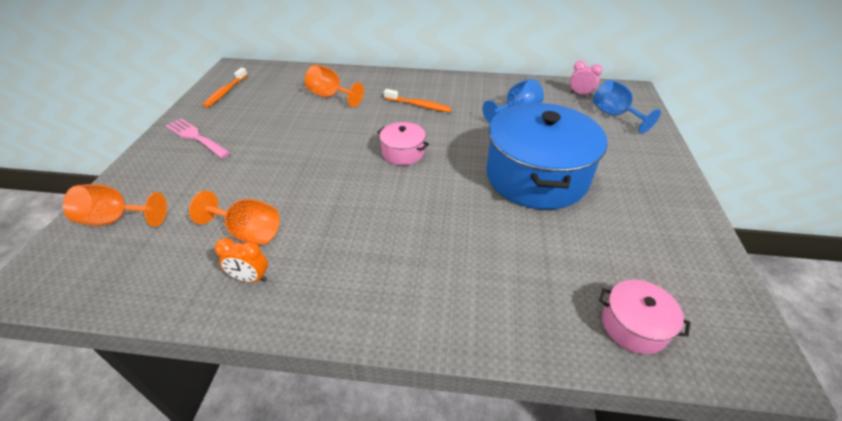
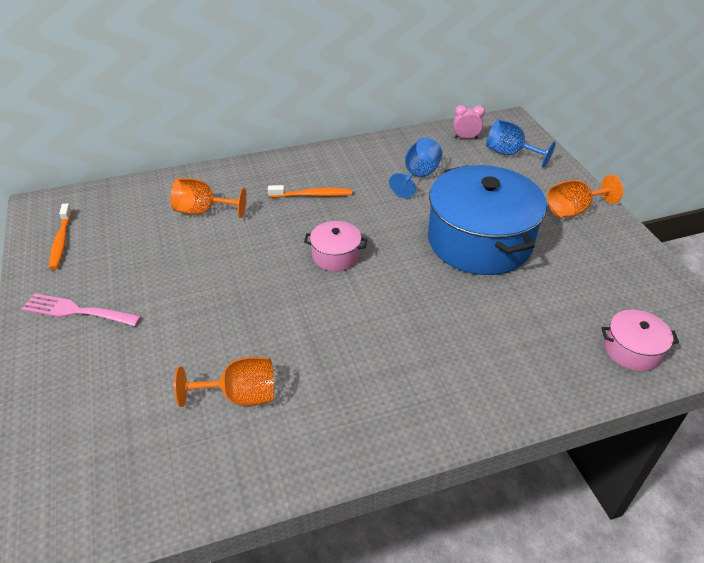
camera: 25 degrees left, 0 degrees up
orange goblet [63,184,167,227] -> orange goblet moved to [547,175,623,217]
orange clock [215,238,268,282] -> none

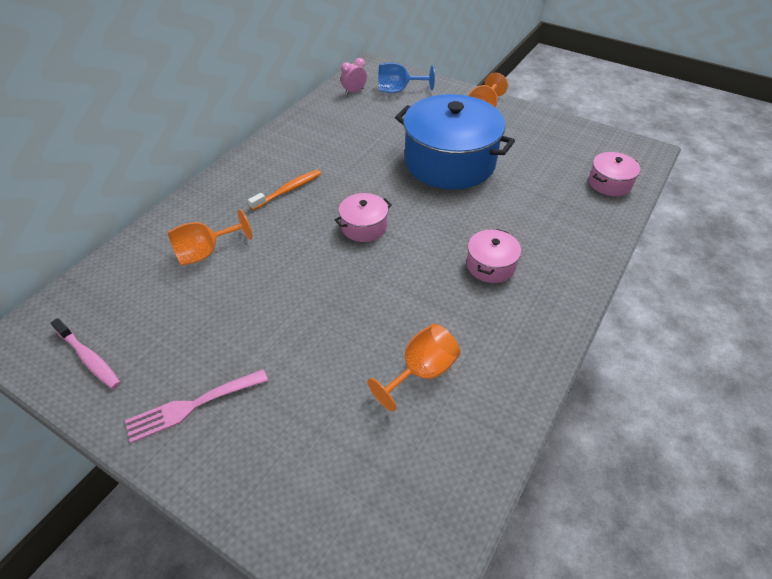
camera: 40 degrees left, 5 degrees up
orange toothbrush [49,203,72,270] -> pink toothbrush [51,318,121,389]
blue goblet [389,138,442,198] -> none
none -> pink pot [466,229,521,283]

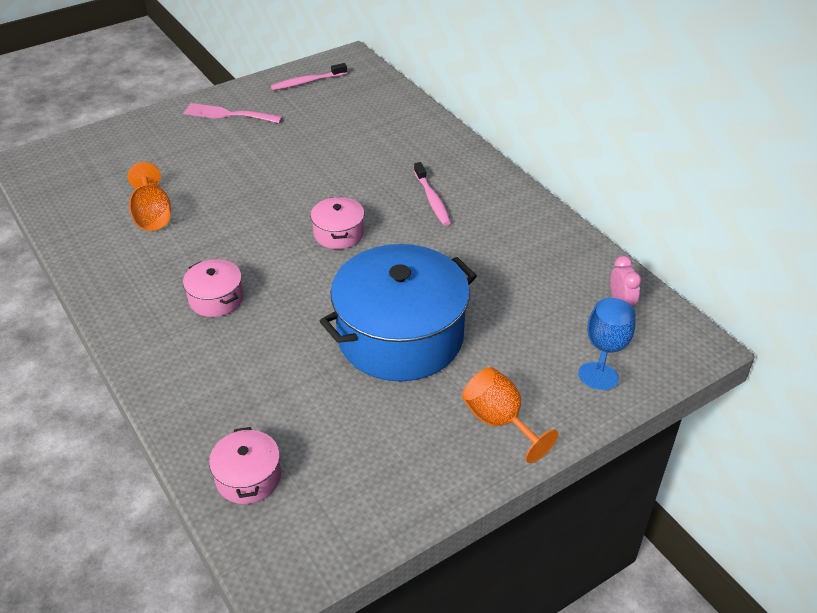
camera: 115 degrees right, 5 degrees down
pink fork [125,369,268,443] -> pink fork turned 75 degrees counterclockwise [183,103,283,123]
orange goblet [168,209,252,265] -> none
orange toothbrush [248,170,321,211] -> pink toothbrush [414,162,451,226]

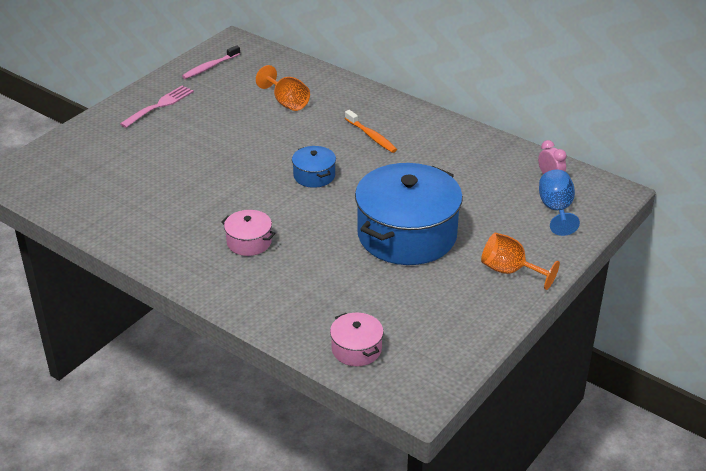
camera: 20 degrees left, 5 degrees down
orange goblet [128,162,171,231] -> orange goblet moved to [256,65,310,111]
pink fork [183,103,283,123] -> pink fork turned 135 degrees clockwise [120,85,194,128]
pink pot [311,197,364,249] -> blue pot [292,146,336,188]
pink toothbrush [414,162,451,226] -> orange toothbrush [345,110,397,153]

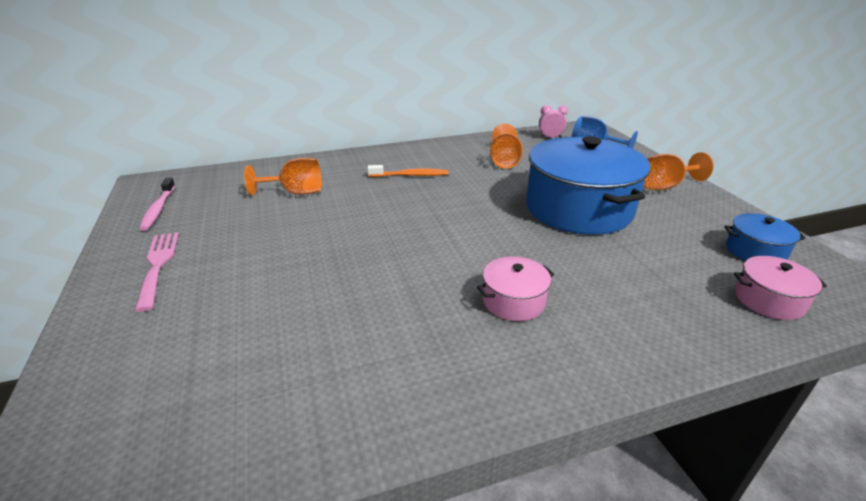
camera: 55 degrees left, 5 degrees down
blue pot [292,146,336,188] -> blue pot moved to [724,213,806,261]
none -> orange goblet [490,123,523,169]

